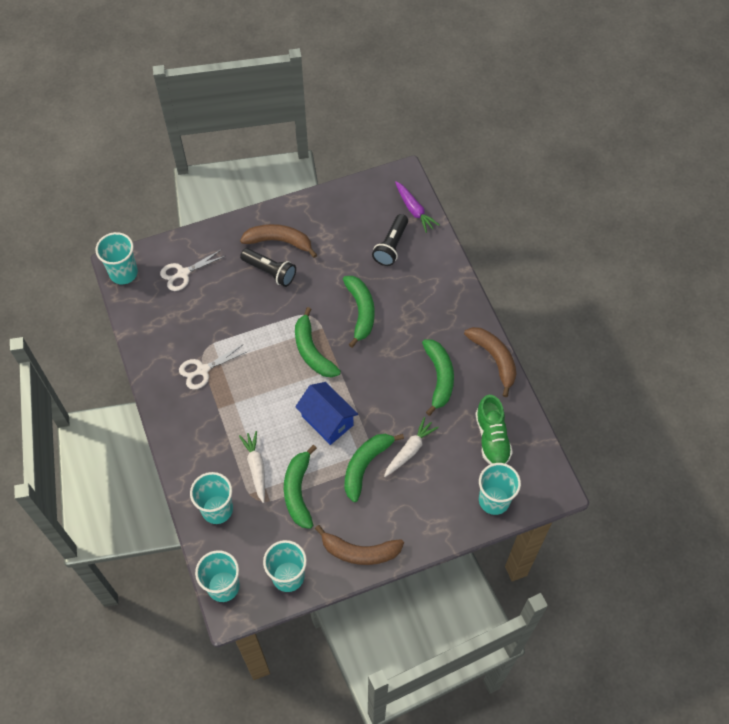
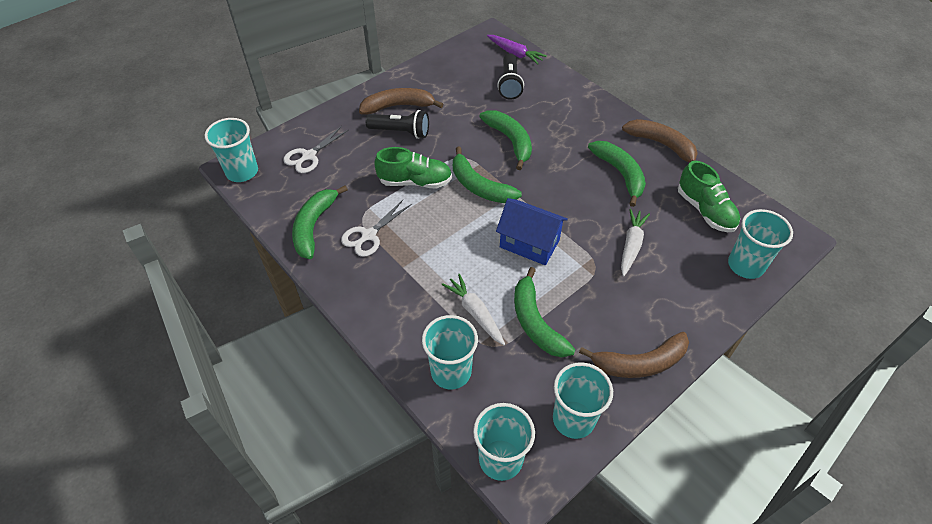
camera: 20 degrees left, 10 degrees down
green banana [344,434,404,502] -> green banana moved to [292,185,348,259]
none -> green shoe [374,147,452,188]

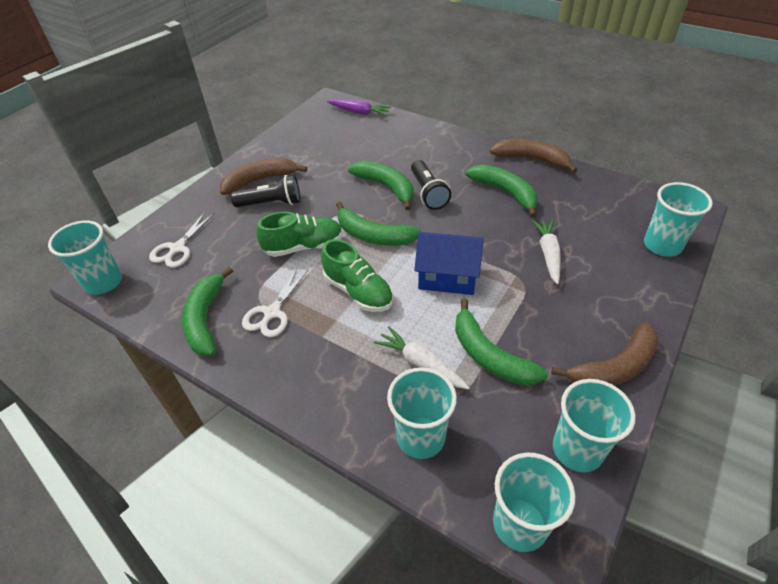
camera: 15 degrees left, 5 degrees down
black flashlight [497,53,524,100] -> black flashlight moved to [411,160,451,210]
green shoe [678,161,740,232] -> green shoe moved to [321,239,393,312]

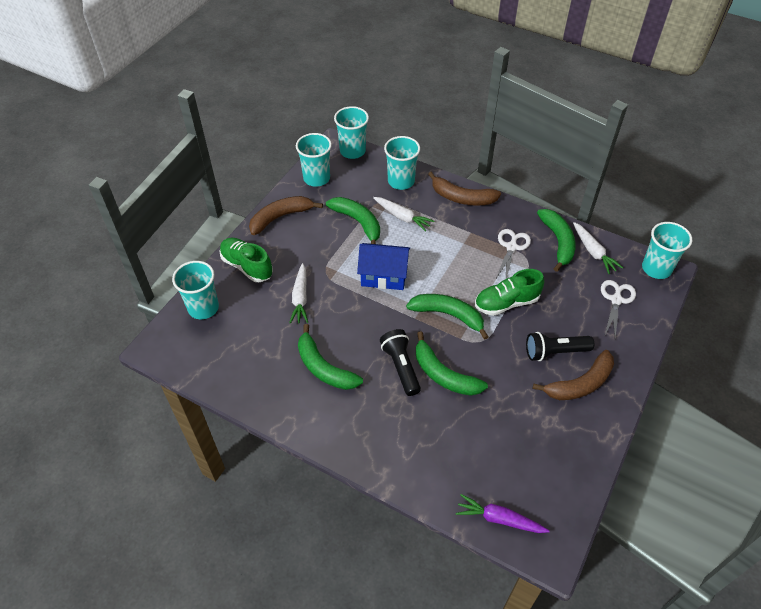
camera: 175 degrees right, 5 degrees up
green shoe [321,239,393,312] -> green shoe moved to [219,238,273,282]
brown banana [490,139,577,173] -> brown banana moved to [428,172,501,206]
none -> white carrot [573,222,623,274]

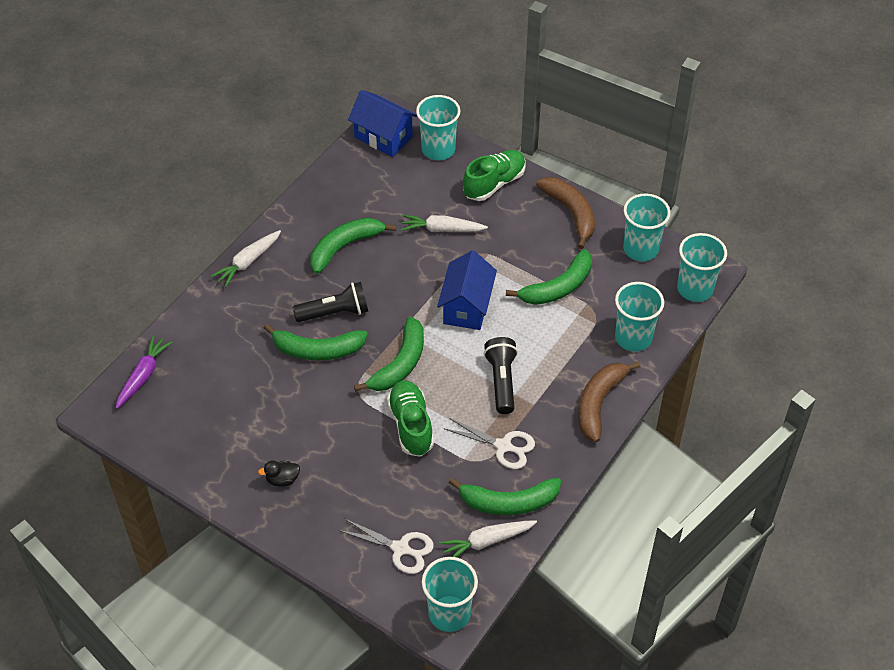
camera: 95 degrees right, 0 degrees up
white carrot [373,197,434,232] -> white carrot moved to [211,230,281,287]
green banana [416,331,488,396] -> green banana turned 135 degrees counterclockwise [264,324,368,361]
black flashlight [526,332,594,361] -> black flashlight moved to [484,337,518,414]
brown banana [533,350,614,400] -> black duck [258,461,300,487]
none -> blue house [348,90,417,157]

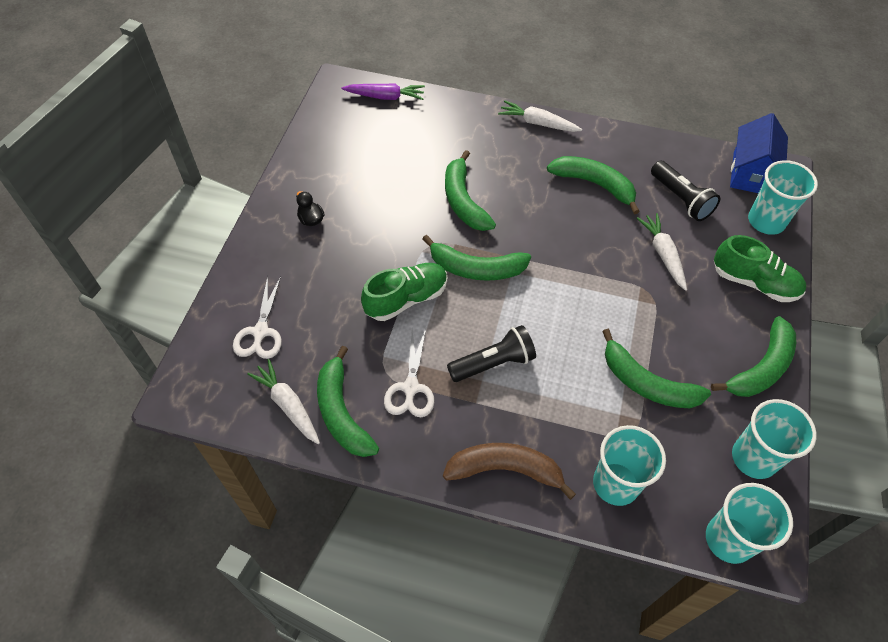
camera: 70 degrees right, 5 degrees up
black flashlight [293,282,368,322] -> black flashlight moved to [651,160,720,221]
turquoise cup [422,557,478,632] -> none
blue house [437,251,497,330] -> none
brown banana [536,177,595,249] -> green banana [711,316,796,397]

